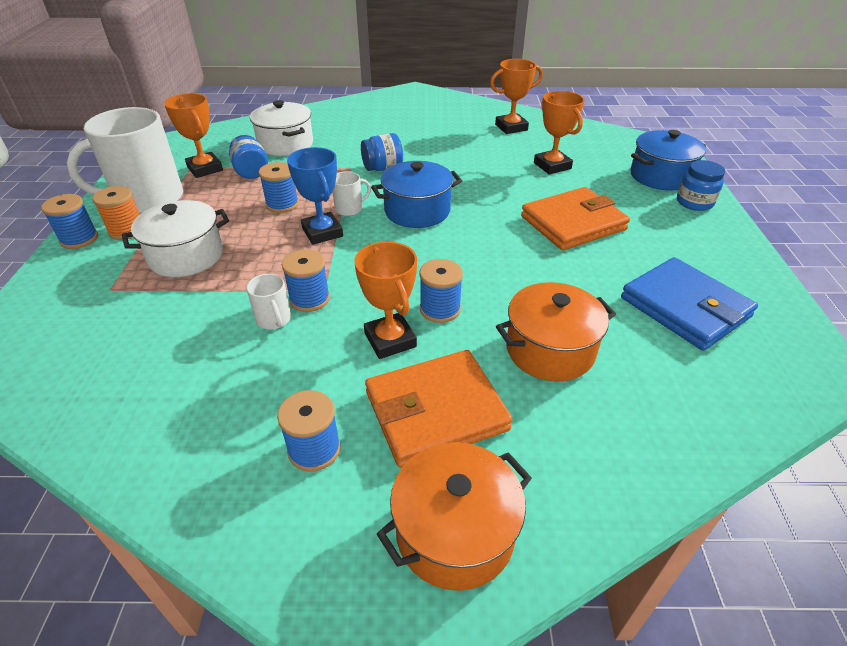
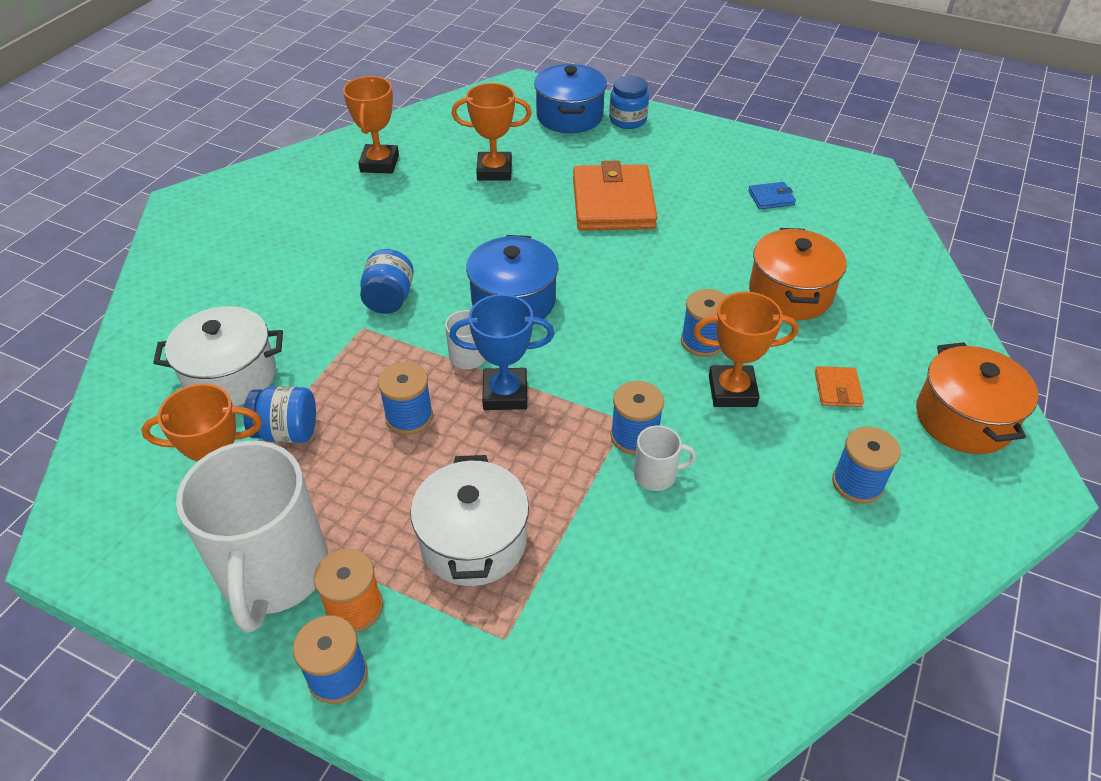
camera: 65 degrees left, 5 degrees up
orange wallet [365,350,513,468] -> orange wallet [815,366,864,407], size x0.43
blue wallet [621,257,758,351] -> blue wallet [748,182,796,210], size x0.43

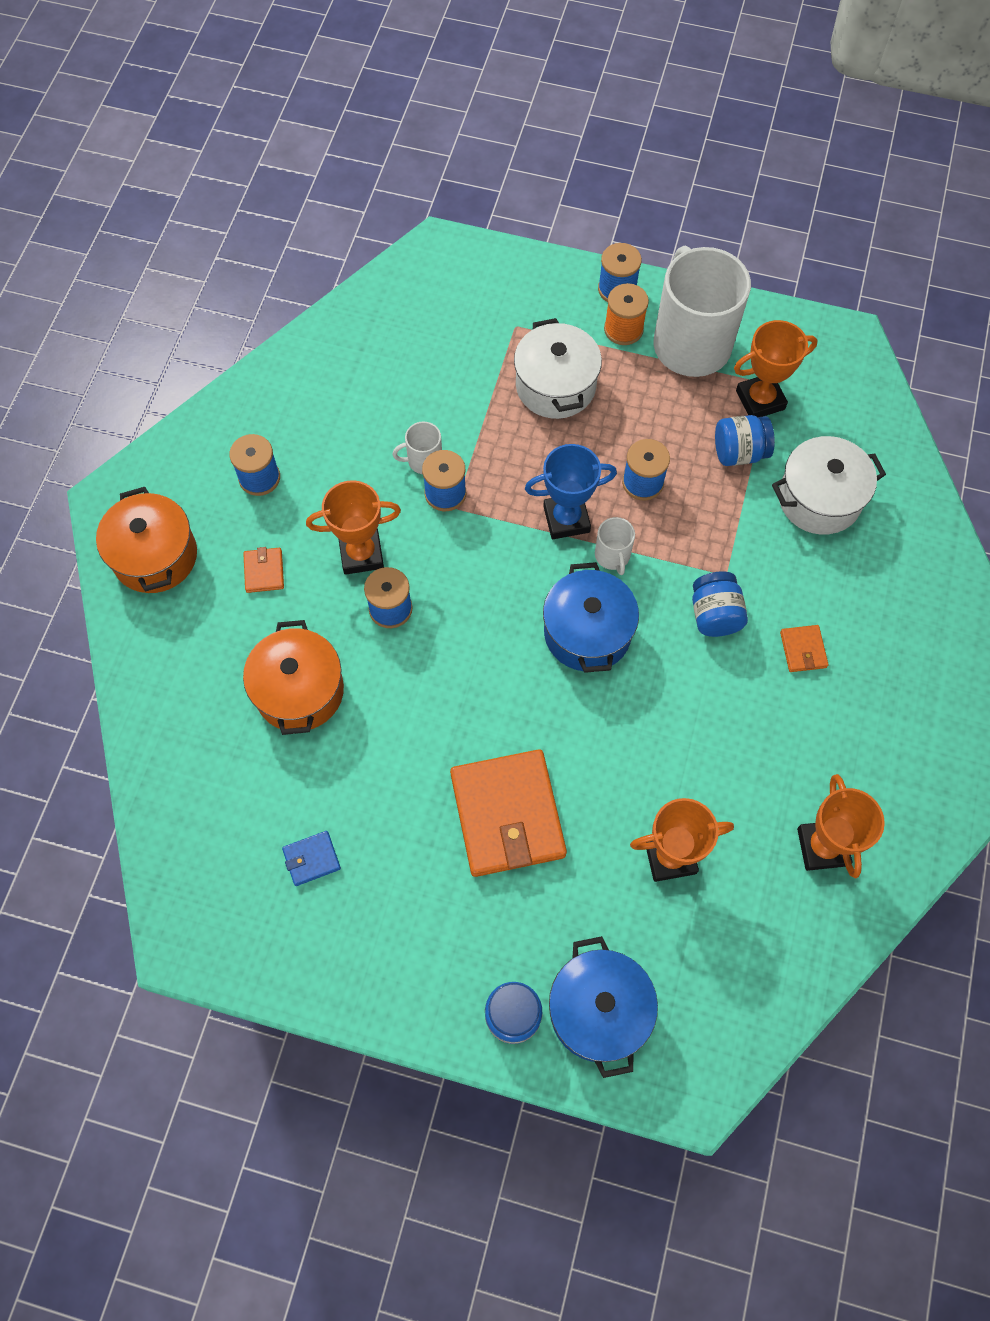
camera: 170 degrees right, 20 degrees up
none -> orange wallet [780,625,829,672]

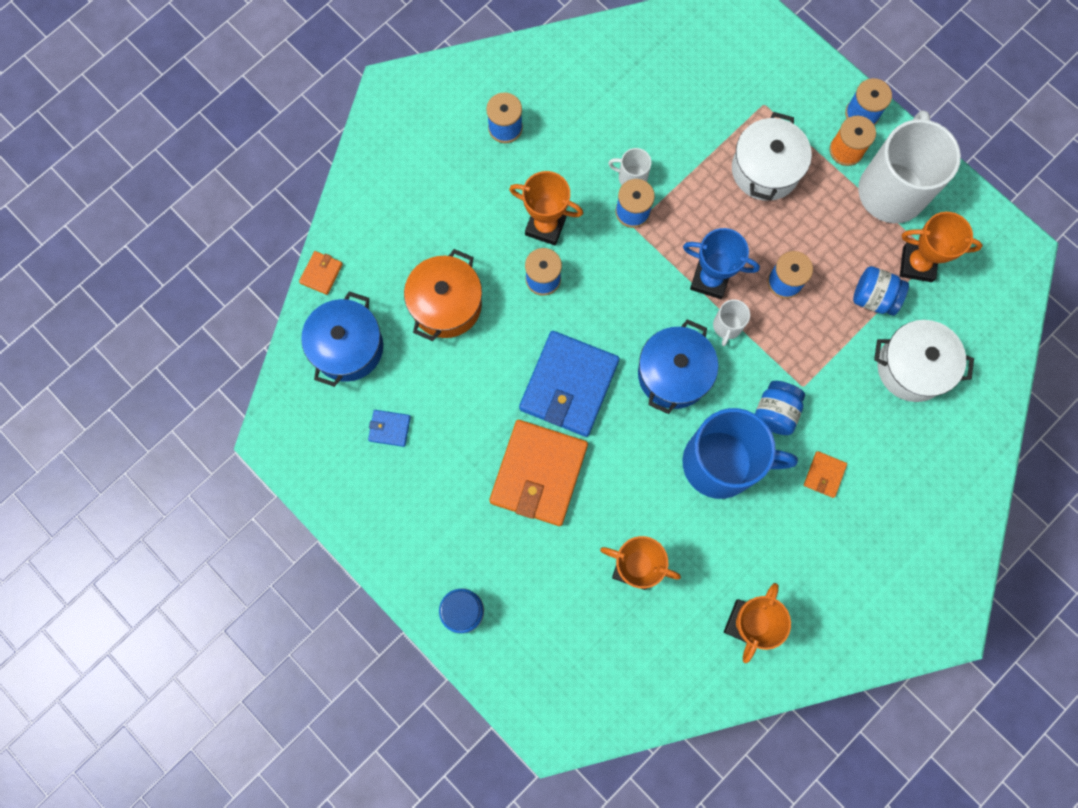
camera: 30 degrees right, 10 degrees up
orange pot [96,487,197,593] -> none
orange wallet [243,547,284,593] -> orange wallet moved to [299,251,343,295]
blue pot [549,936,658,1078] -> blue pot moved to [301,291,383,387]
none -> blue wallet [519,331,620,437]
none -> blue mug [683,408,798,499]

